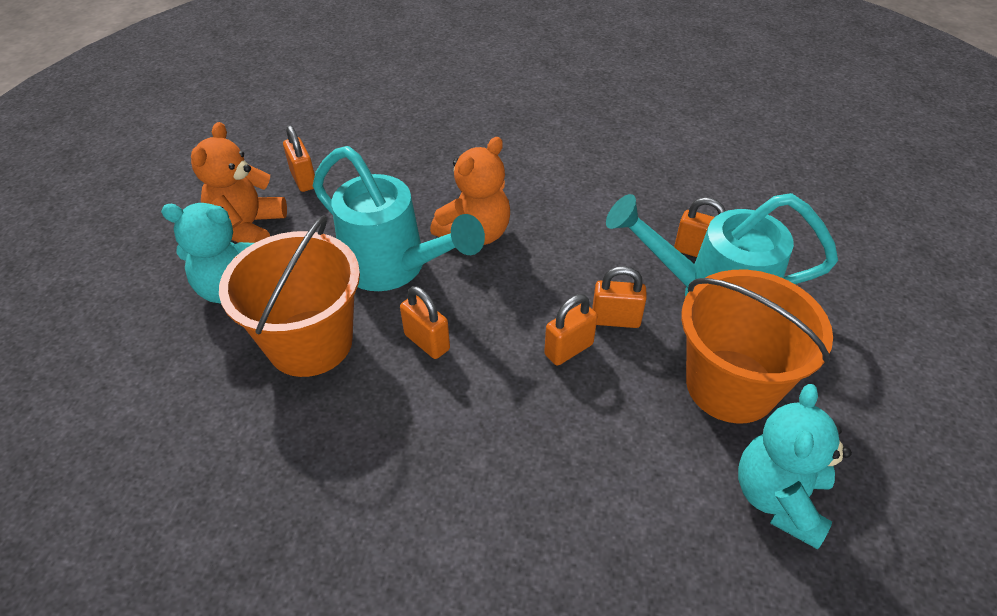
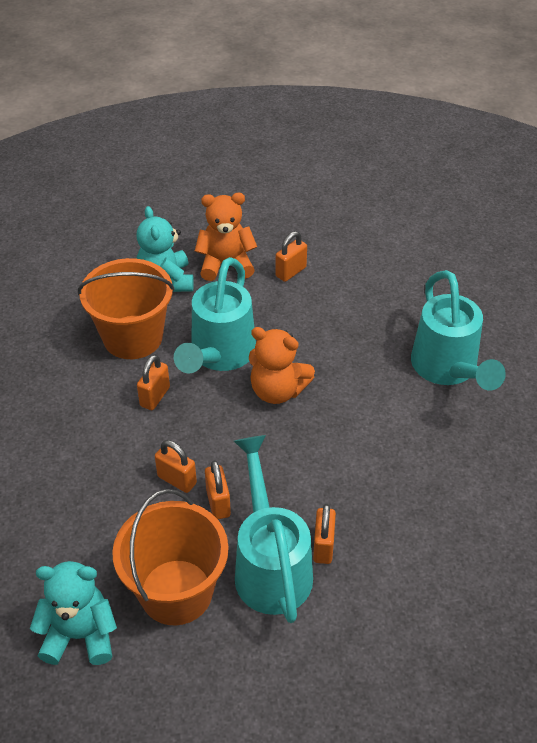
camera: 70 degrees right, 0 degrees up
none -> turquoise watering can [411,270,506,391]

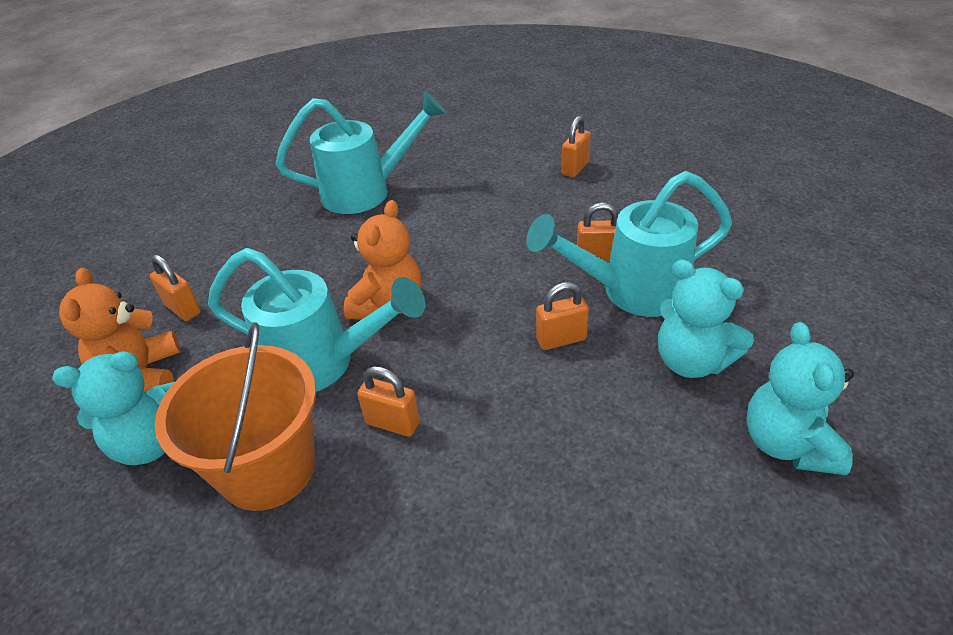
camera: 90 degrees left, 5 degrees down
orange bucket [112,489,229,625] -> turquoise teddy bear [658,259,754,378]
orange padlock [155,440,197,493] -> orange padlock moved to [561,116,591,177]

